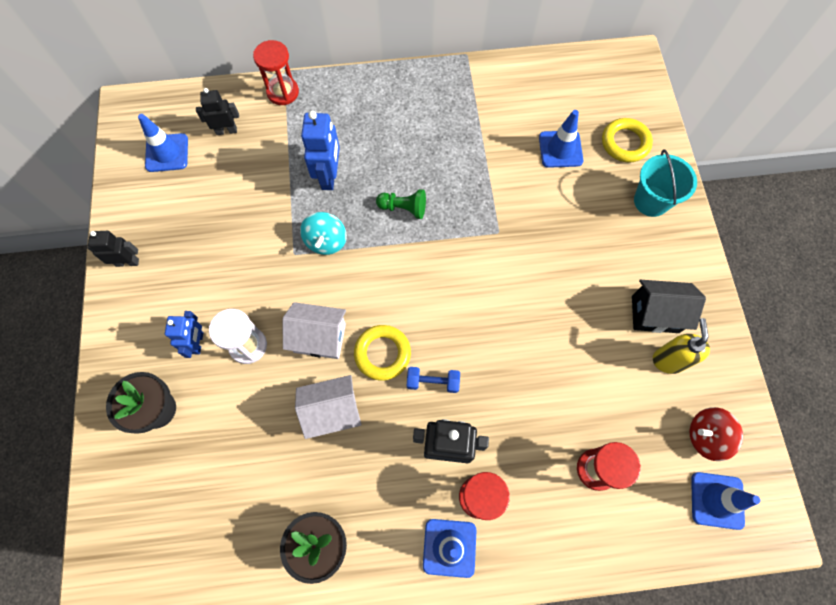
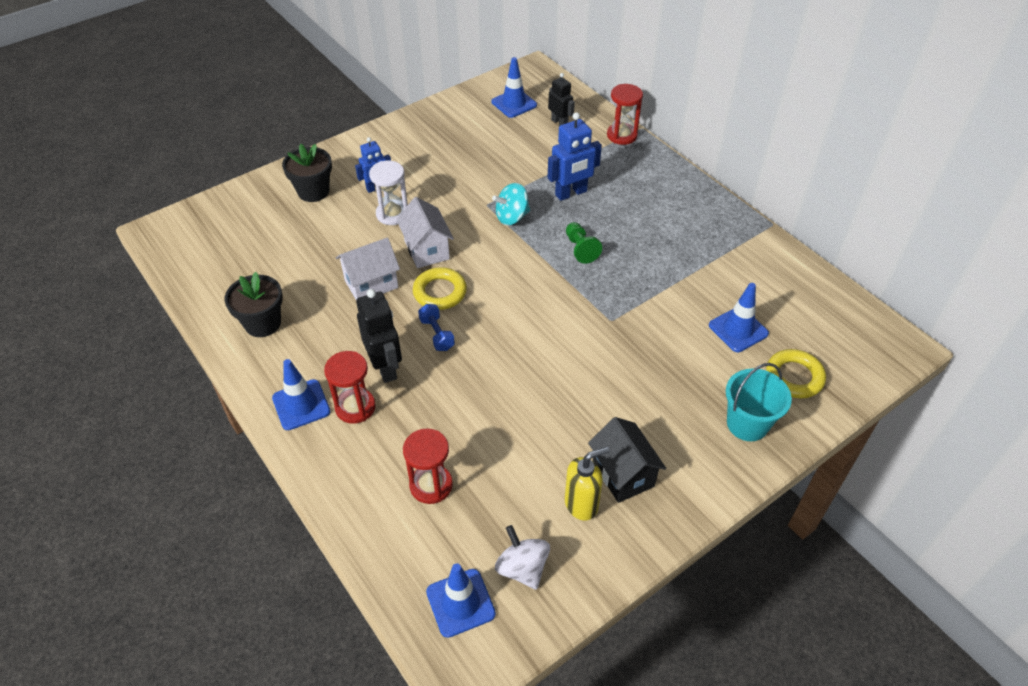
camera: 60 degrees right, 20 degrees down
black robot [87,231,139,267] -> none
white house [295,375,362,439] -> white house turned 75 degrees counterclockwise [336,238,400,300]
red spinning top [690,407,743,461] -> white spinning top [495,525,550,590]

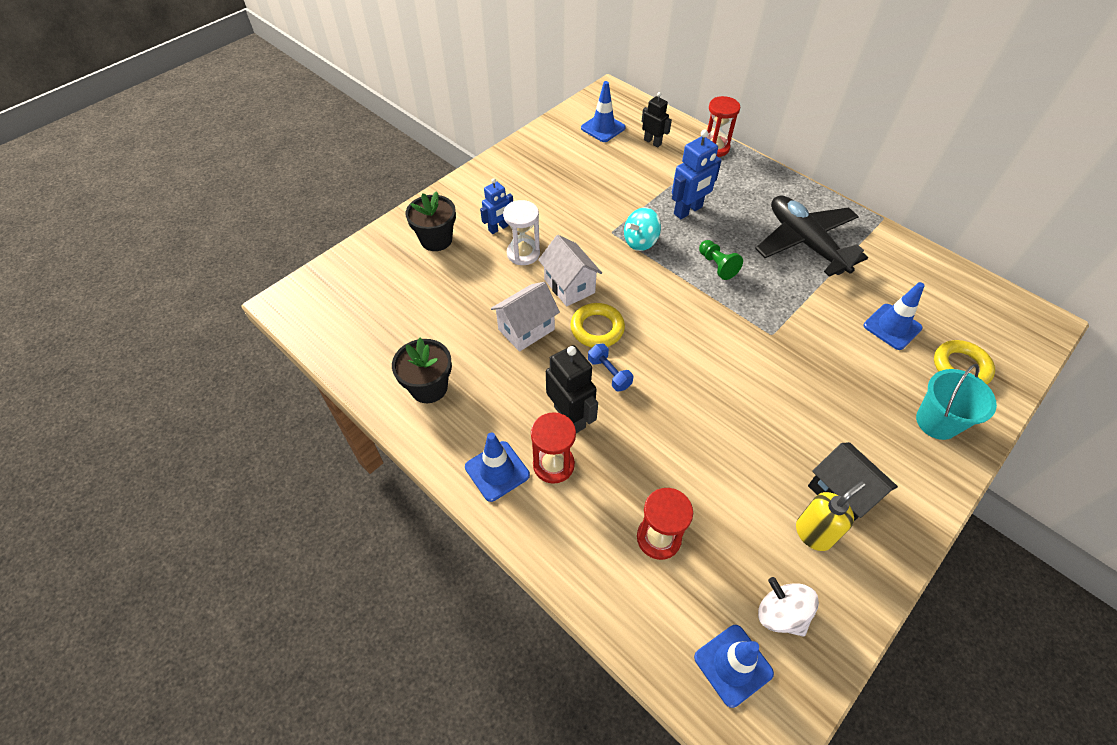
camera: 10 degrees left, 5 degrees up
none -> black plane [755,195,868,277]

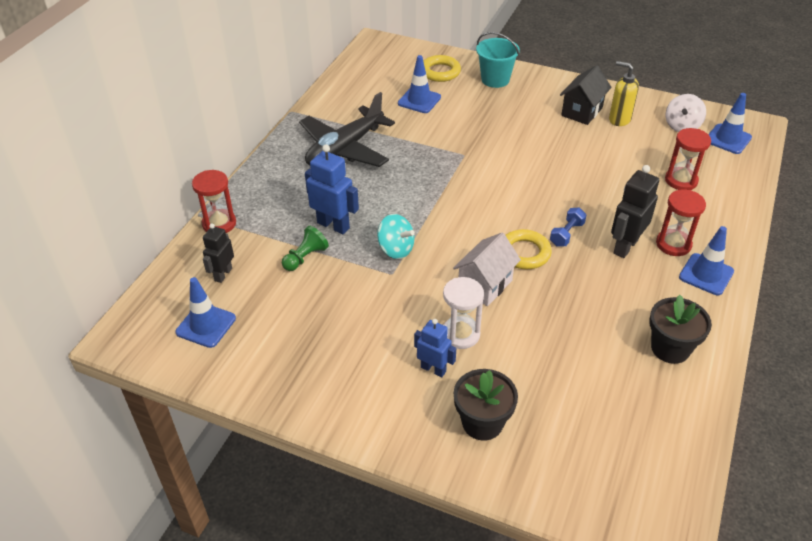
camera: 110 degrees left, 10 degrees down
white house [491,282,560,352] -> none
green pawn [699,240,743,280] -> green pawn moved to [282,226,329,271]

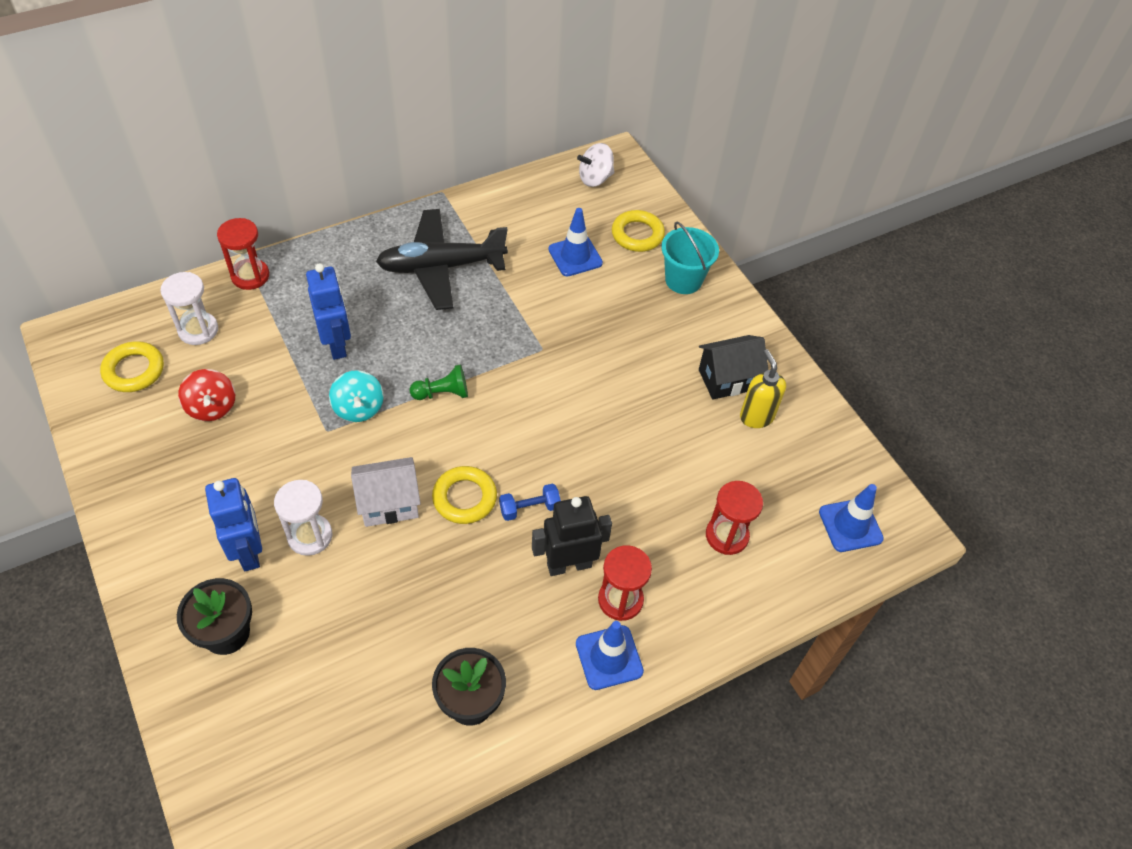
camera: 35 degrees right, 10 degrees up
blue traffic cone [175,277,236,348] -> yellow ring [100,341,164,392]
black robot [203,223,234,283] -> white hourglass [161,272,218,345]
green pawn [282,226,329,271] -> green pawn moved to [410,364,468,400]
blue robot [414,319,456,377] -> blue robot [205,478,262,571], size x1.54
white spinning top [666,94,706,132] -> white spinning top moved to [577,143,614,187]
none -> red spinning top [178,369,235,421]

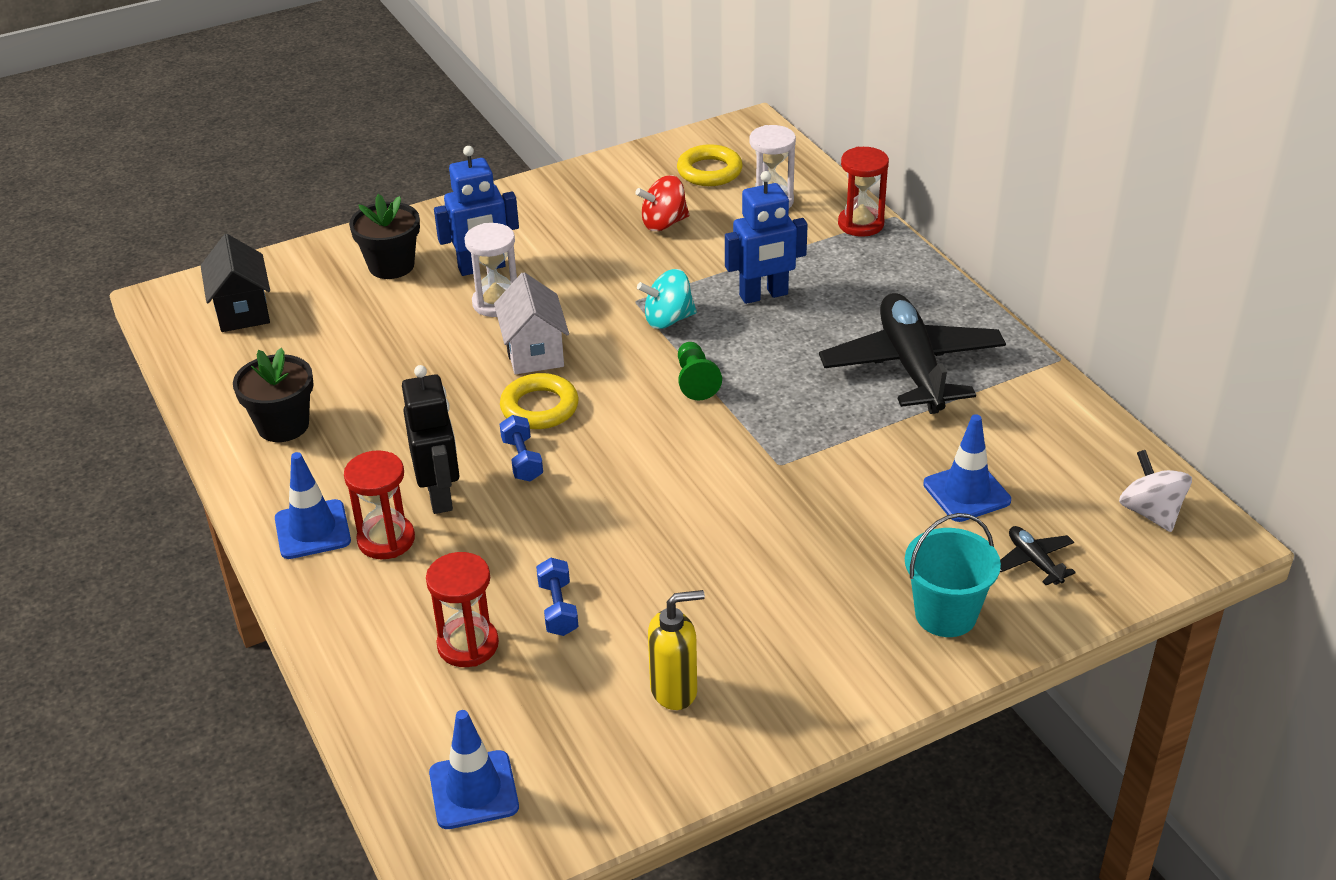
camera: 95 degrees right, 15 degrees down
yellow ring [612,210,665,252] -> black plane [1000,526,1076,585]
black house [699,335,768,400] -> black house moved to [201,234,270,332]
none -> blue dumbbell [536,558,579,636]

